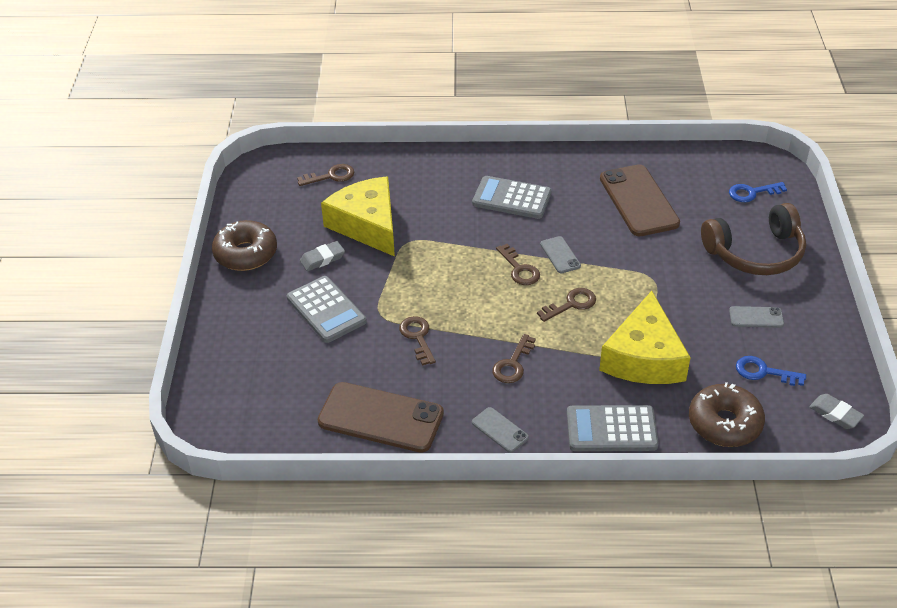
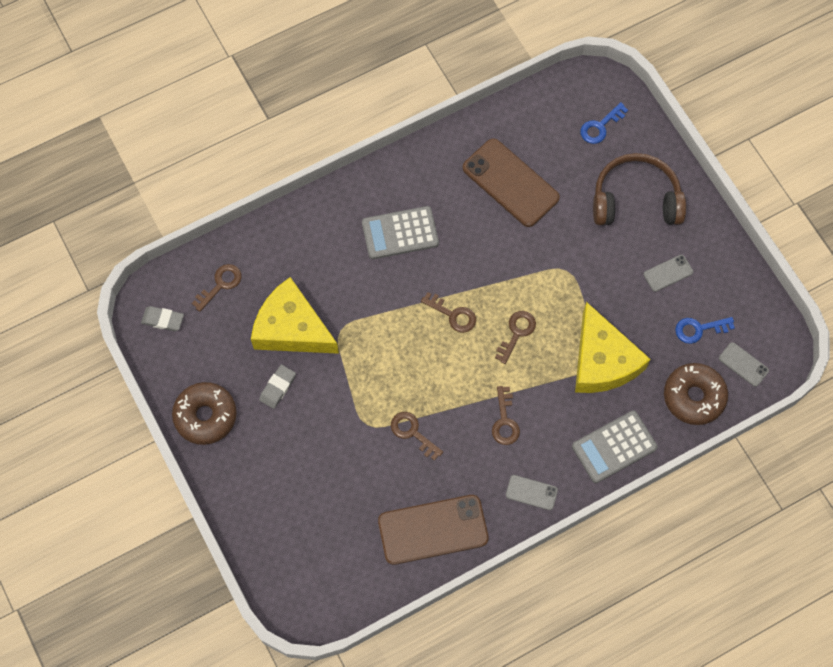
camera: 30 degrees left, 25 degrees up
grey calculator [287,276,367,343] -> none
grey phone [540,236,581,273] -> grey phone moved to [719,342,769,387]
brown headphones [701,203,806,275] -> brown headphones turned 135 degrees counterclockwise [593,153,686,225]
grey eraser [809,394,865,429] -> grey eraser moved to [141,306,184,331]

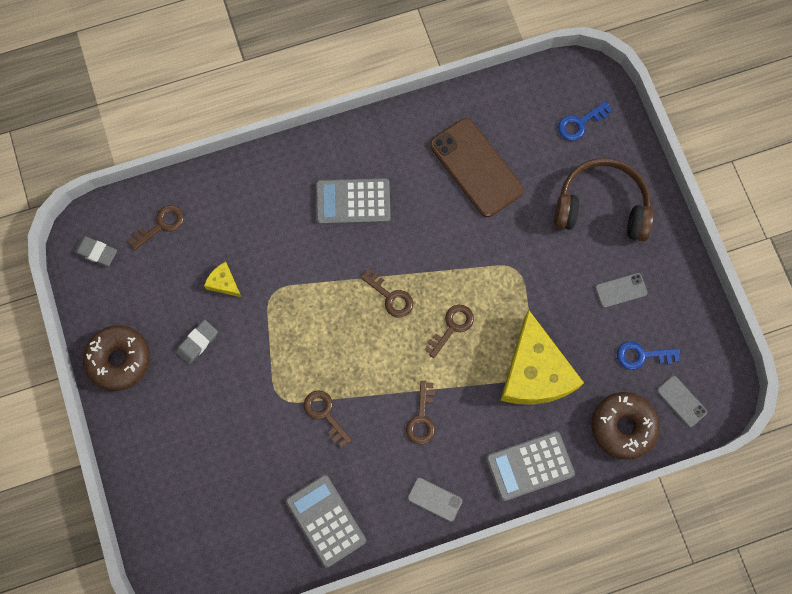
camera: 10 degrees right, 5 degrees up
yellow cheese [251,277,339,354] -> yellow cheese [204,262,241,297], size x0.42
brown phone [378,495,489,565] -> grey calculator [286,475,366,567]

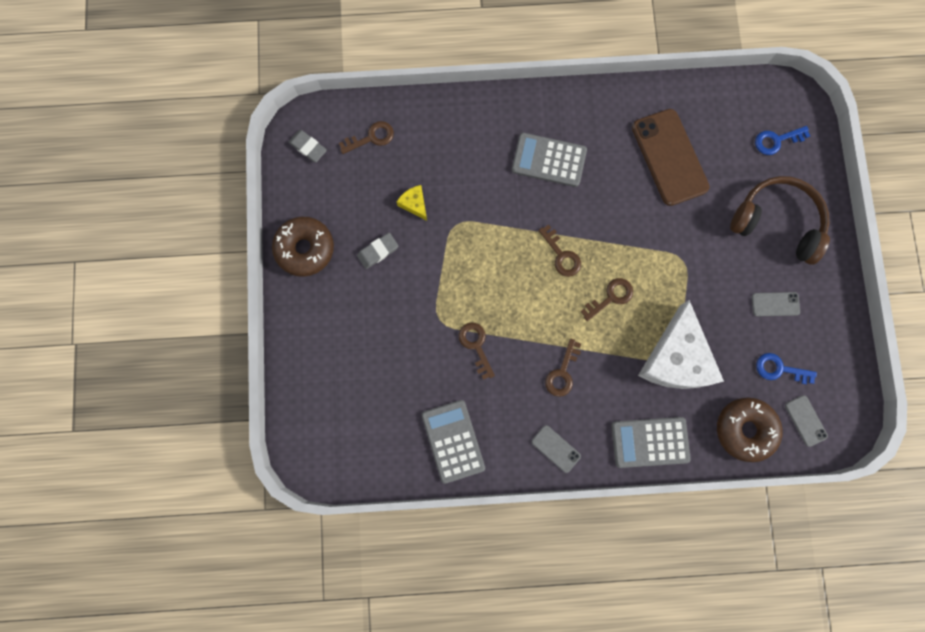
camera: 15 degrees right, 5 degrees up
yellow cheese [500,310,584,405] -> white cheese [638,300,724,389]

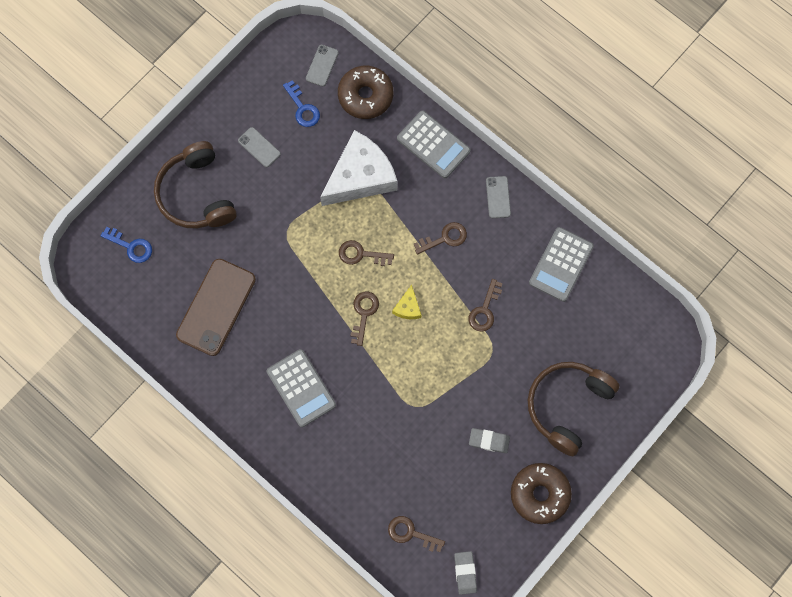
camera: 135 degrees left, 5 degrees down
yellow cheese [397,185,427,221] -> yellow cheese moved to [392,285,421,319]
none -> brown headphones [528,362,620,456]

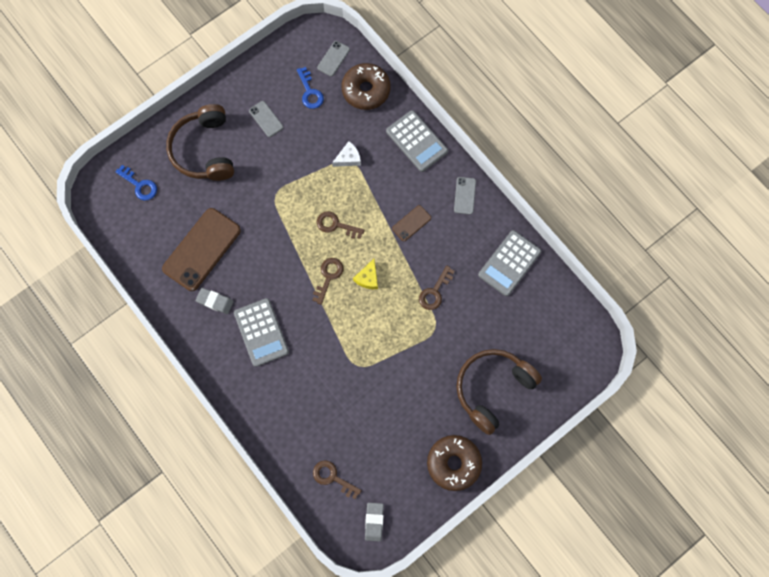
camera: 10 degrees right, 0 degrees up
white cheese [320,130,398,206] -> white cheese [332,141,361,167], size x0.42
brown key [414,222,467,254] -> brown phone [392,205,431,241]
grey eraser [469,428,510,453] -> grey eraser moved to [196,288,234,314]

